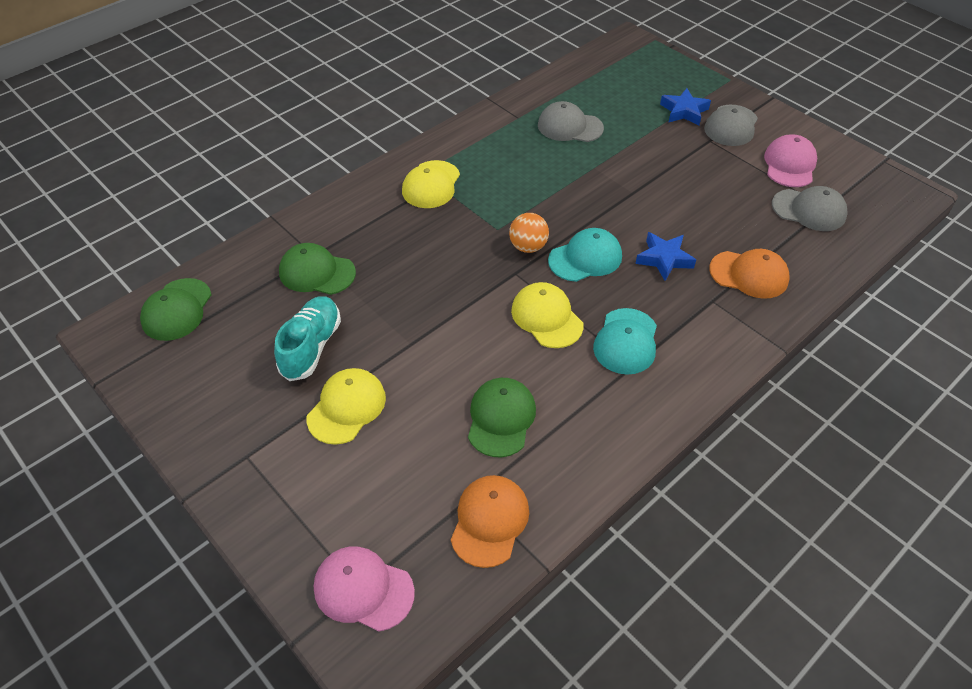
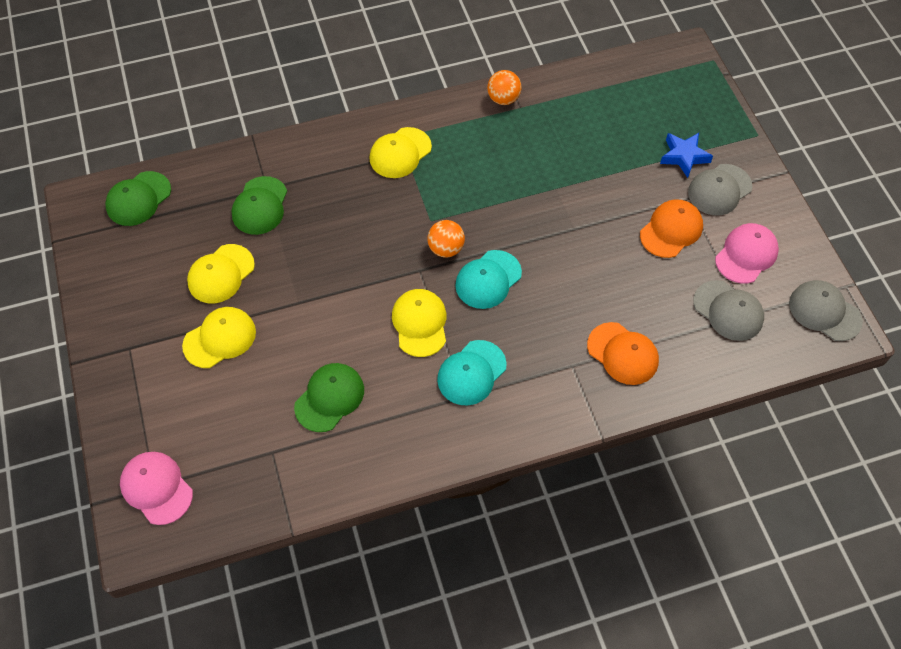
camera: 25 degrees right, 10 degrees up
turquoise shoe [274,296,341,381] -> yellow cap [187,244,255,303]
green cap [279,243,356,295] -> green cap turned 120 degrees counterclockwise [231,176,287,235]
orange cap [451,475,529,568] -> orange cap moved to [640,199,703,258]
grey cap [538,101,604,142] -> grey cap moved to [789,280,863,341]
turquoise cap [548,228,622,282] -> turquoise cap turned 135 degrees clockwise [455,250,522,309]
blue star [635,232,696,281] -> none
none -> orange ball [487,70,522,105]

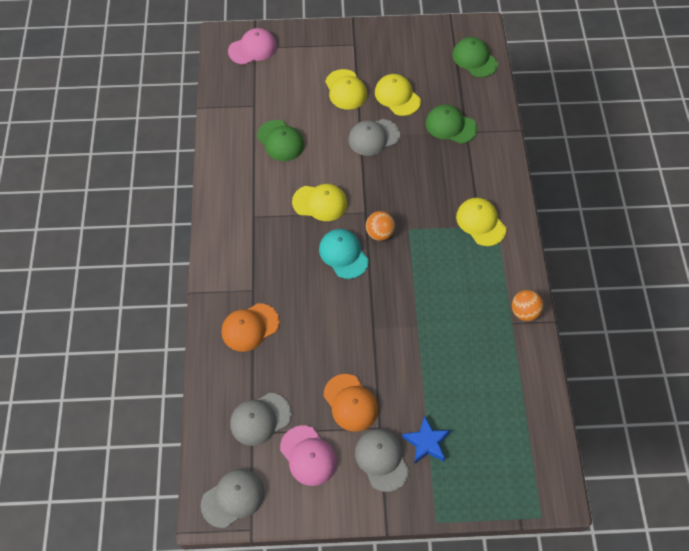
camera: 105 degrees right, 0 degrees up
turquoise cap [437,340,507,406] -> none
none -> grey cap [348,119,400,156]

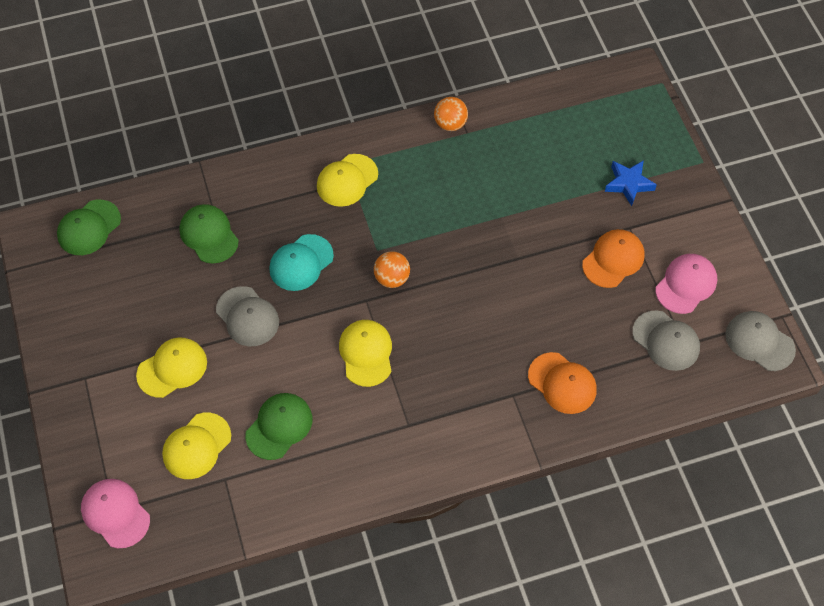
camera: 105 degrees left, 0 degrees up
turquoise cap [319,229,369,279] -> turquoise cap moved to [269,234,334,291]
grey cap [355,429,409,492] -> none
yellow cap [375,74,421,116] -> yellow cap moved to [162,413,231,479]
green cap [426,105,477,144] -> green cap turned 135 degrees clockwise [179,204,239,264]

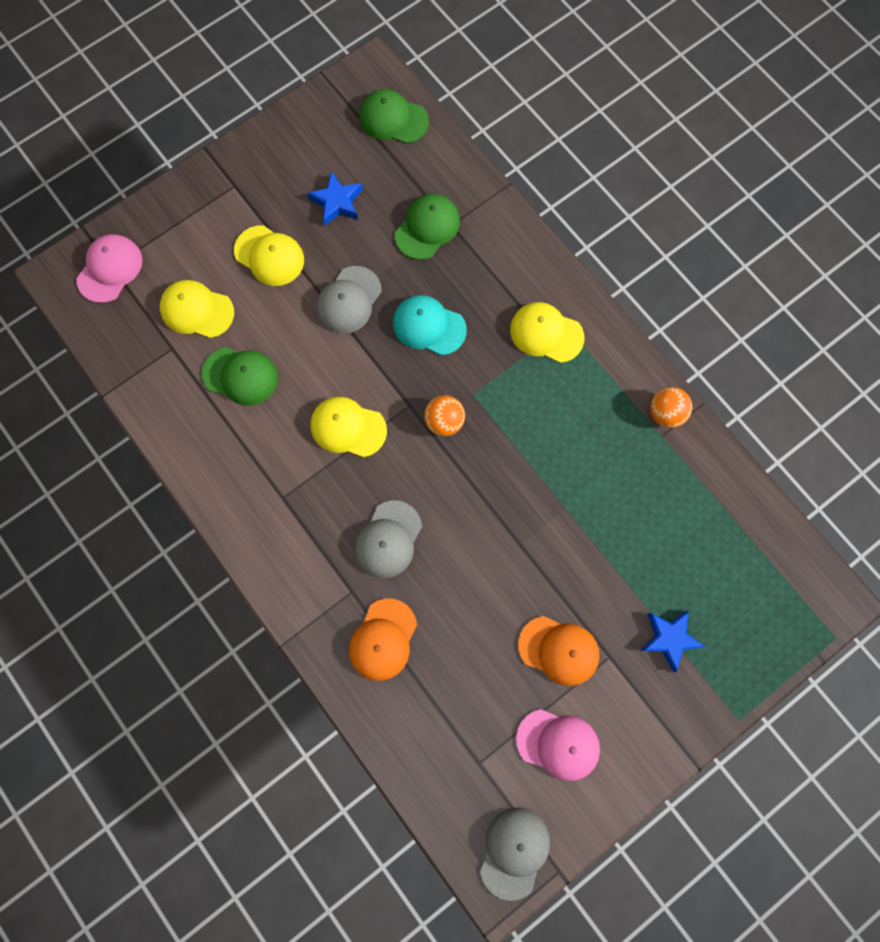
camera: 70 degrees right, 15 degrees up
yellow cap [339,320,392,387] -> yellow cap turned 135 degrees counterclockwise [311,397,387,457]
grey cap [632,310,700,371] -> grey cap moved to [355,500,422,578]
none -> blue star [308,171,363,225]

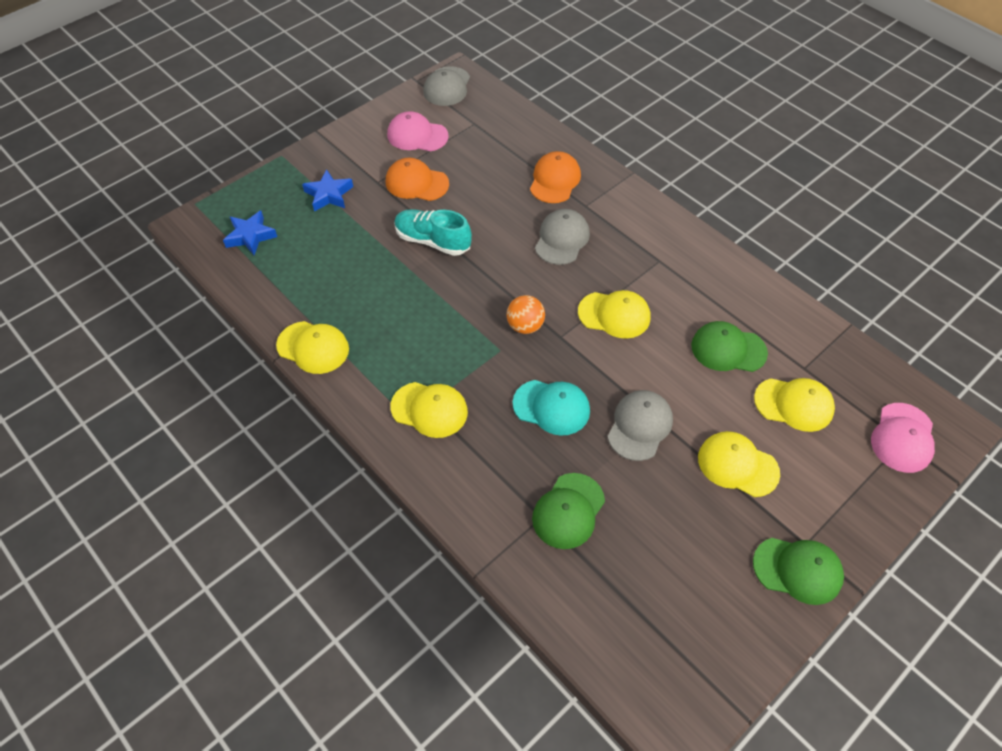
camera: 175 degrees right, 20 degrees down
blue star [308,171,363,225] -> blue star moved to [223,210,277,255]
green cap [359,89,429,144] -> green cap moved to [753,538,844,605]
orange ball [650,387,692,428] -> yellow cap [276,321,349,374]
none -> turquoise shoe [394,209,472,256]

